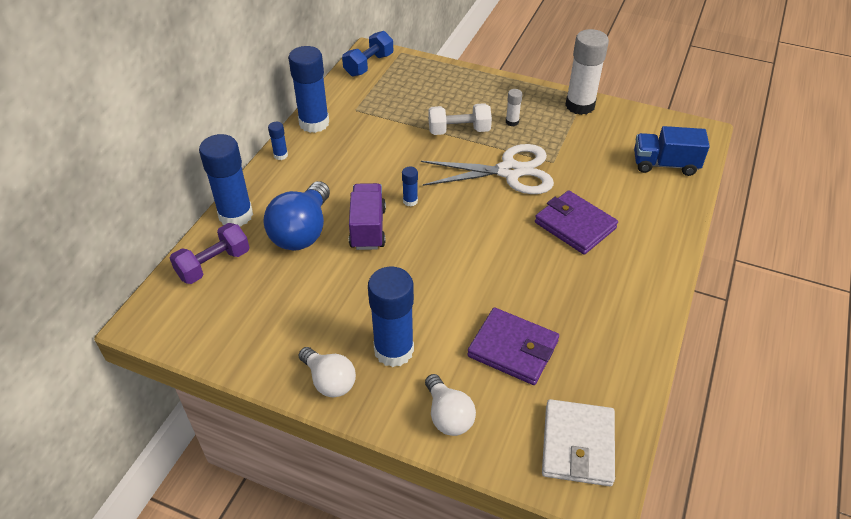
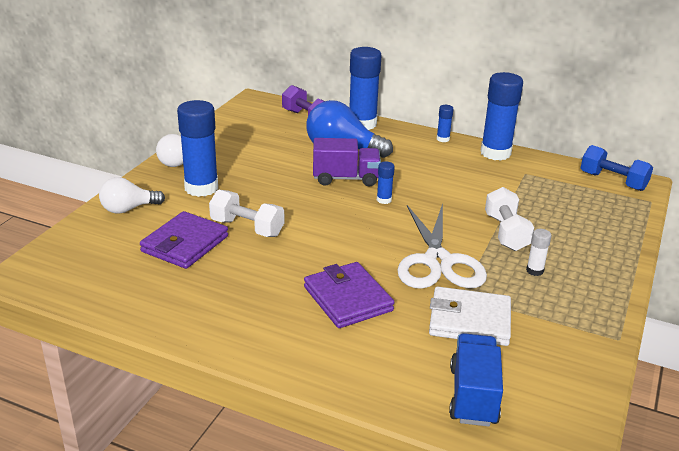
camera: 90 degrees right, 15 degrees down
purple wallet [535,191,618,255] -> purple wallet turned 75 degrees counterclockwise [304,262,394,328]
white wallet [542,399,615,486] -> white wallet moved to [429,287,511,346]
white glue stick [565,29,609,115] -> none
none -> white dumbbell [209,190,284,237]

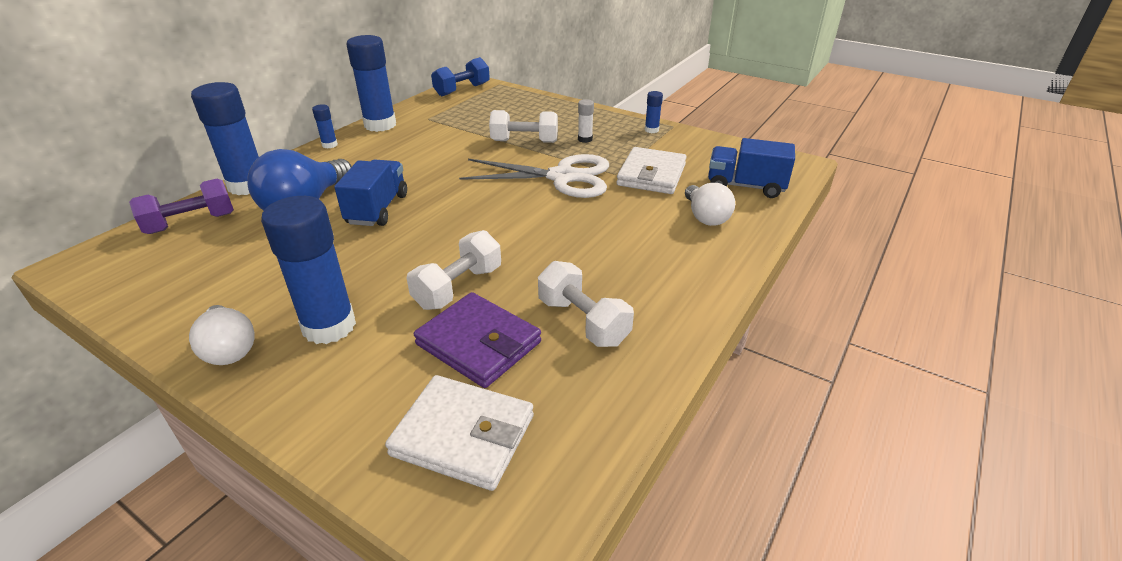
camera: 80 degrees left, 5 degrees up
white light bulb [99,177,165,214] -> white light bulb moved to [685,183,735,226]
purple wallet [304,262,394,328] -> none
purple truck [313,138,381,186] -> blue truck [334,160,407,226]
blue glue stick [377,161,395,204] -> blue glue stick moved to [645,91,663,133]
none -> white wallet [385,375,534,491]
none -> white dumbbell [538,261,634,347]

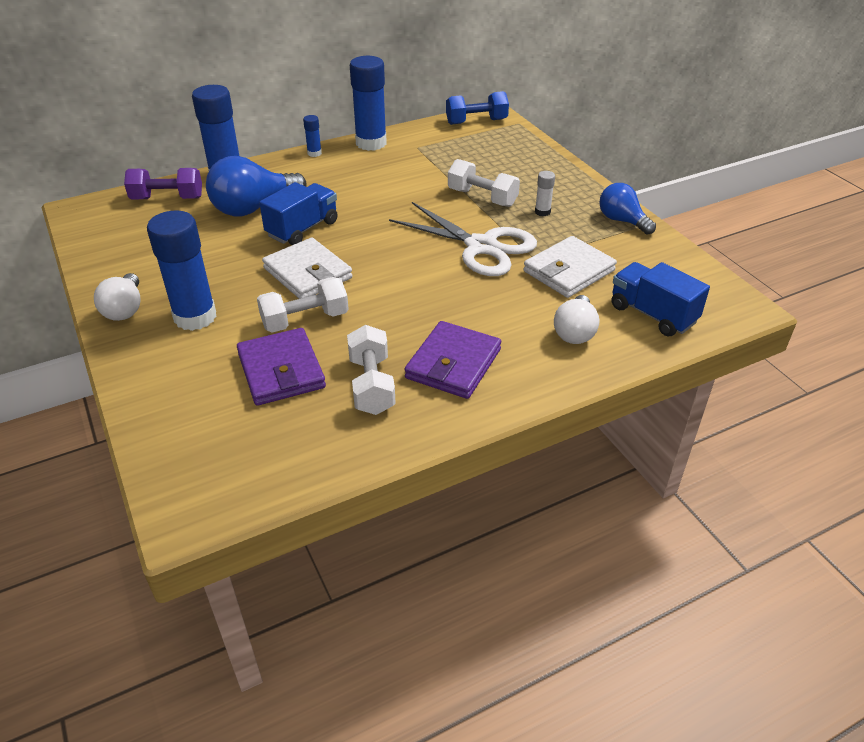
camera: 30 degrees right, 5 degrees up
white wallet [385,375,534,491] -> white wallet moved to [262,238,353,299]
blue glue stick [645,91,663,133] -> blue light bulb [599,183,656,235]
none -> purple wallet [405,321,501,399]

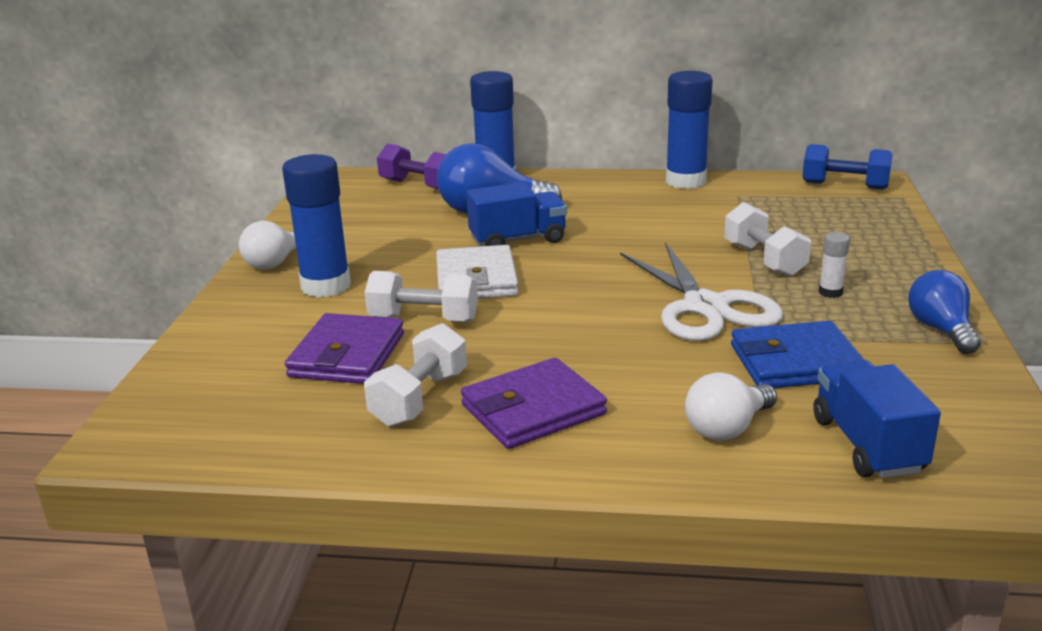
camera: 35 degrees right, 15 degrees down
blue glue stick [303,115,322,157] -> none
white wallet [524,236,617,298] -> blue wallet [731,321,865,388]

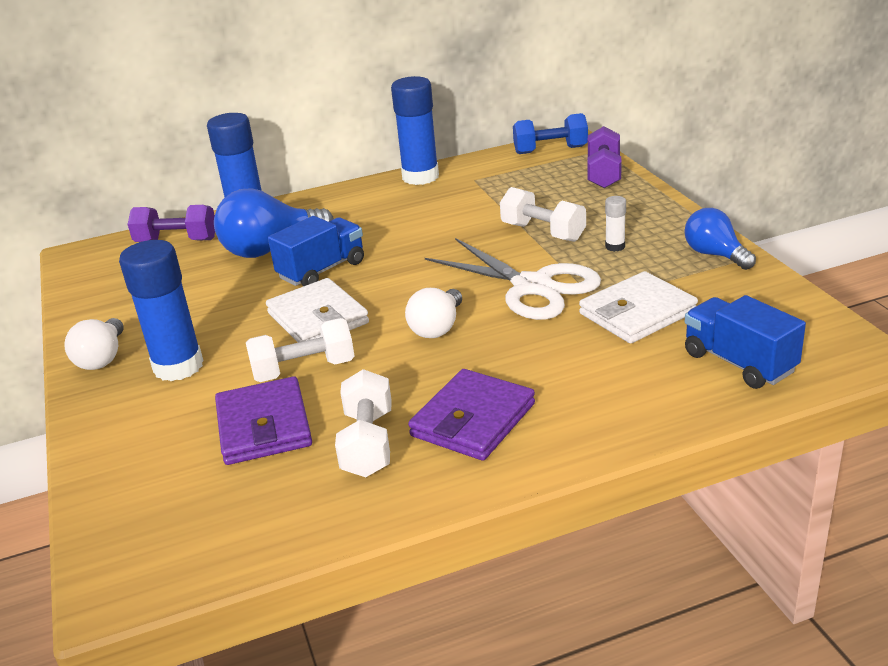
camera: 25 degrees left, 5 degrees up
white light bulb [685,372,777,441] -> white light bulb moved to [405,288,462,338]
blue wallet [731,321,865,388] -> white wallet [579,271,698,344]
none -> purple dumbbell [587,126,622,188]

